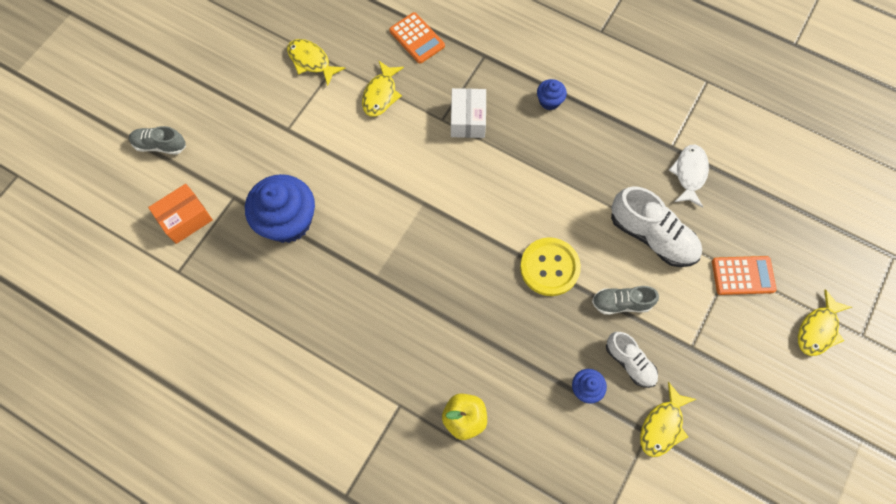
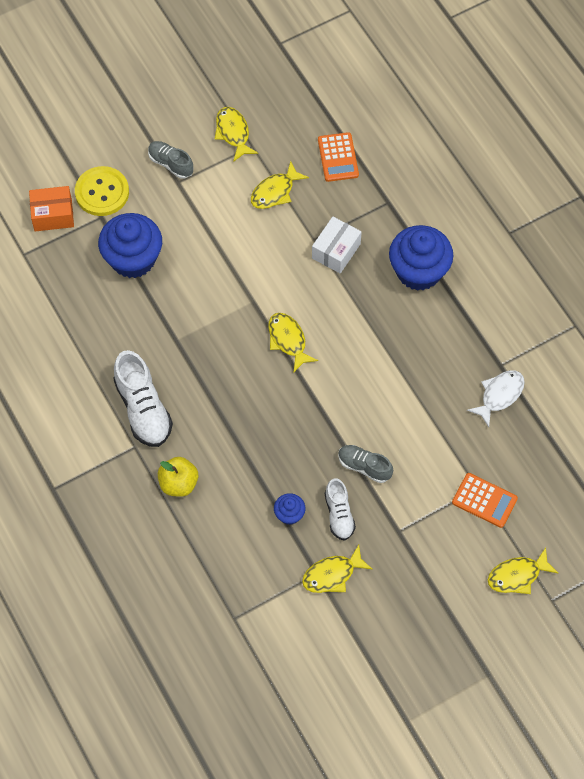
camera: 30 degrees right, 5 degrees down
grey shoe [129,126,186,155] -> grey shoe moved to [148,141,194,179]
yellow button [520,237,581,296] -> yellow button moved to [75,166,129,216]
blue cupcake [537,79,567,110] -> blue cupcake [389,225,453,291], size x2.14
white shoe [611,186,702,267] -> white shoe moved to [113,350,173,447]
none -> yellow fish [268,313,318,372]

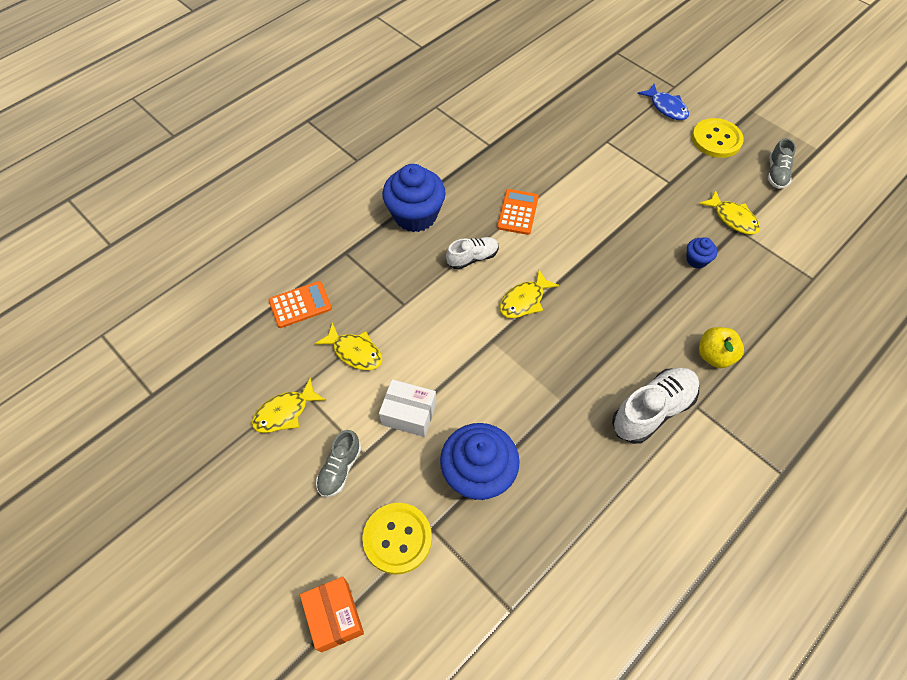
camera: 105 degrees left, 5 degrees down
orange box [29,186,74,231] -> orange box moved to [300,577,364,653]
white box [312,217,361,274] -> white box moved to [379,379,436,437]
white shoe [325,478,356,541] -> white shoe moved to [446,237,499,269]
grey shoe [338,445,393,483] -> grey shoe moved to [768,138,796,189]
orange calculator [452,473,518,528] -> orange calculator moved to [497,189,539,235]
white fish [467,370,525,427] -> none
yellow fish [488,547,558,594] -> blue fish [637,84,689,120]
none -> yellow button [692,118,744,158]

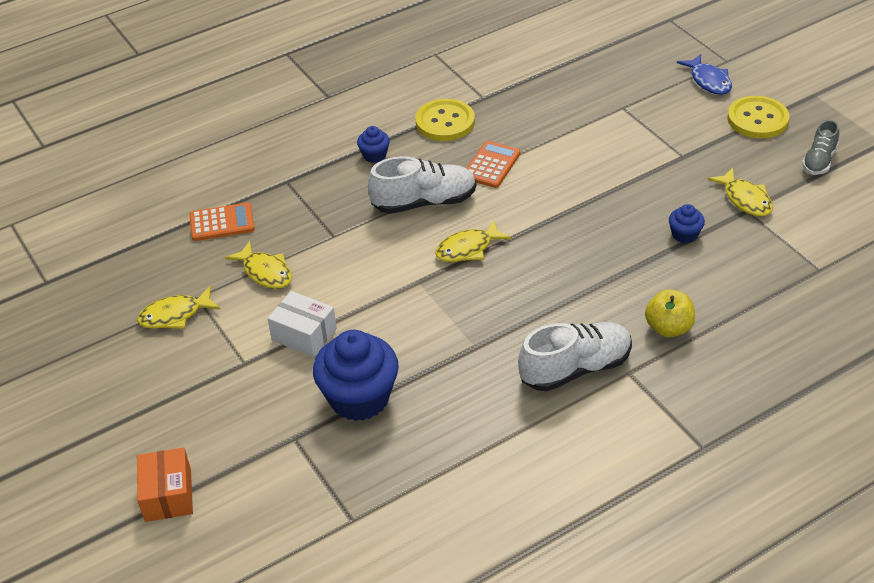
camera: 15 degrees right, 15 degrees down
grey shoe [316,430,361,497] -> none
yellow button [362,503,432,575] -> yellow button moved to [415,99,475,141]
blue cupcake [382,164,446,232] -> blue cupcake [357,126,390,163], size x0.47
white shoe [446,237,499,269] -> white shoe [368,156,476,214], size x1.66

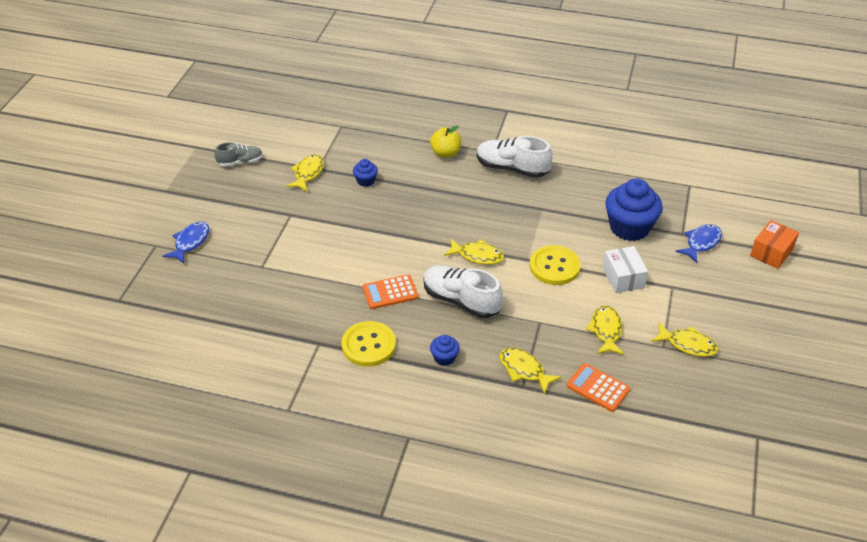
camera: 135 degrees left, 0 degrees up
yellow button [727,96,789,138] -> yellow button moved to [530,245,581,285]
none -> yellow fish [500,348,562,394]
none -> blue fish [676,224,722,263]

